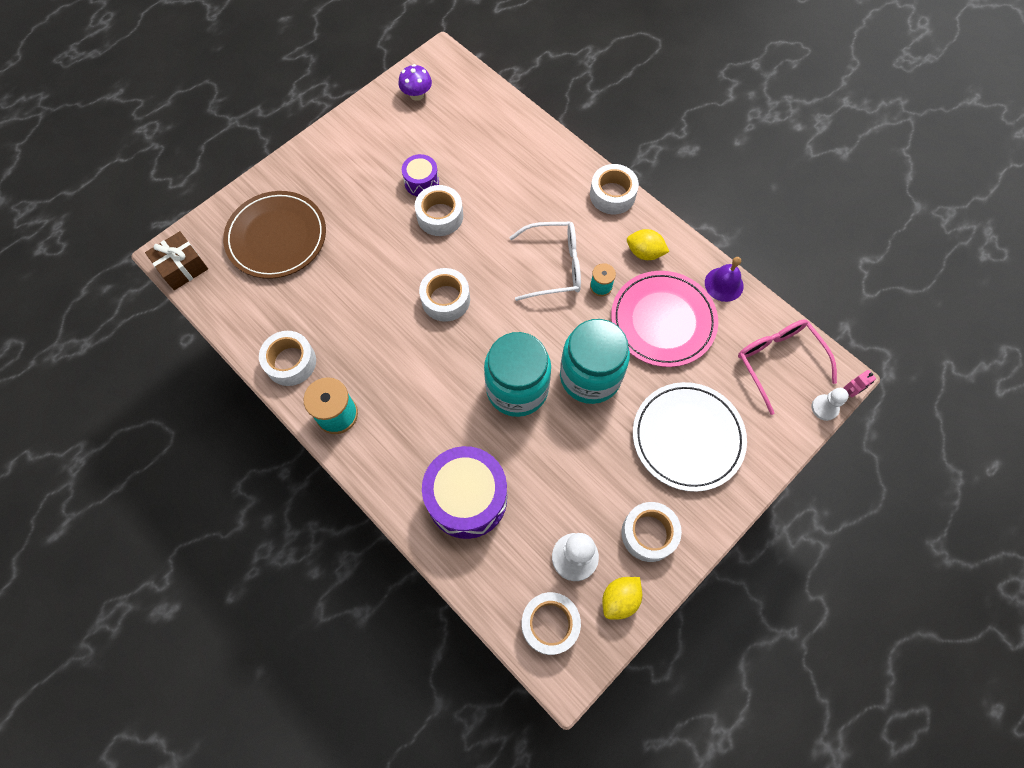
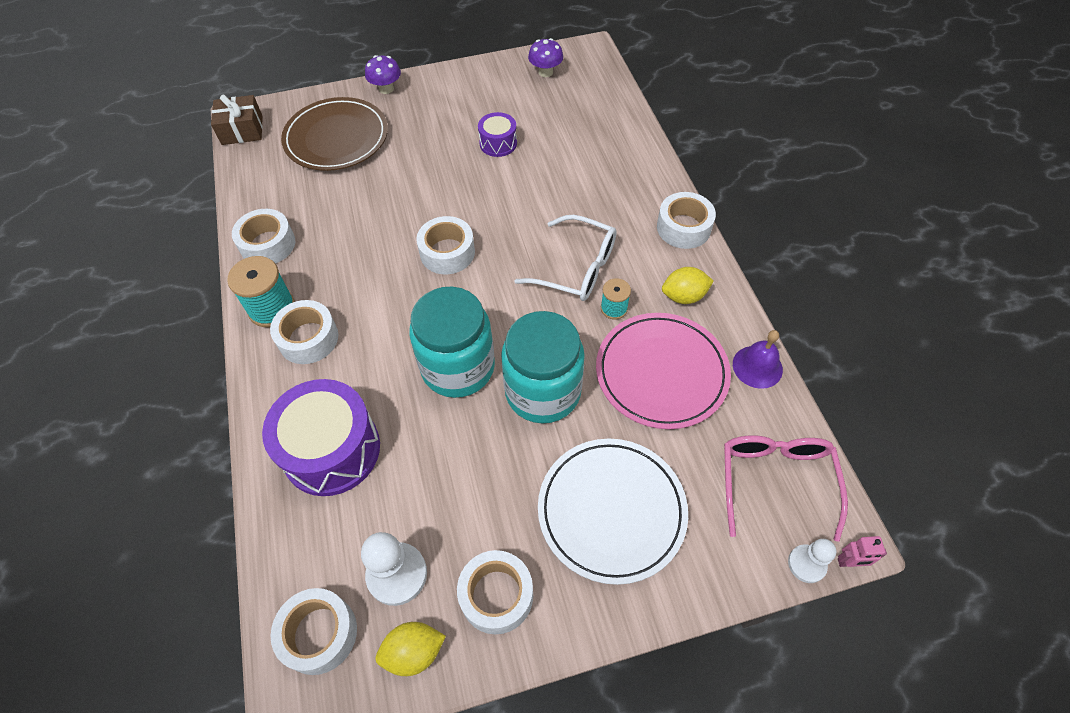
camera: 30 degrees right, 10 degrees down
white tape [415,185,463,236] -> white tape moved to [270,300,338,364]
yellow lemon [627,229,669,260] -> yellow lemon turned 60 degrees counterclockwise [662,267,714,304]
none -> purple mushroom [365,55,401,94]

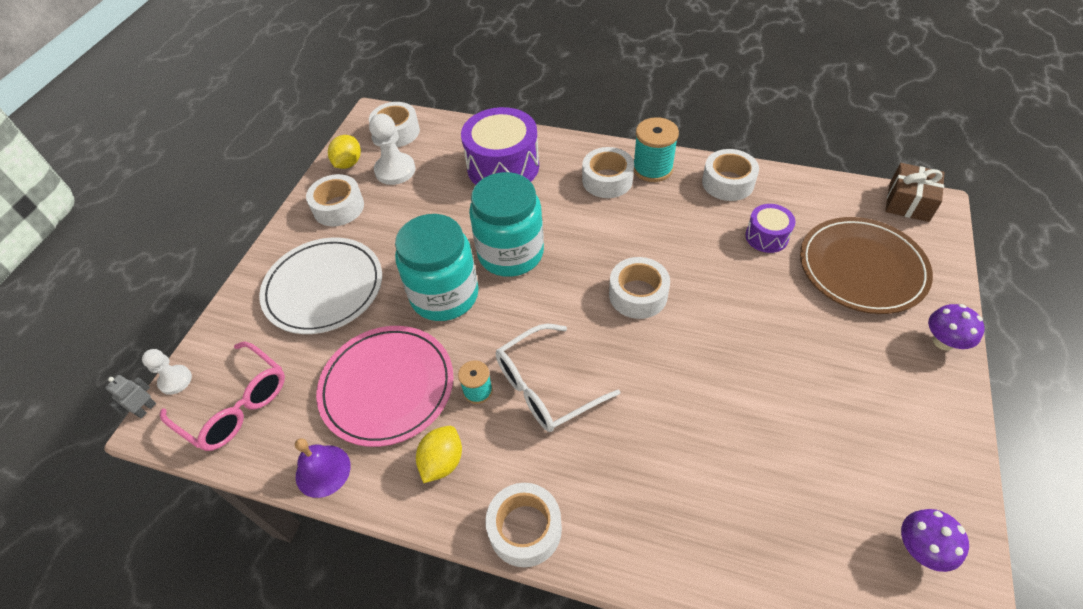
camera: 125 degrees right, 5 degrees down
purple drum [478,112,517,157] -> purple drum moved to [745,204,795,253]
pink robot [838,536,887,567] -> grey robot [105,375,156,418]

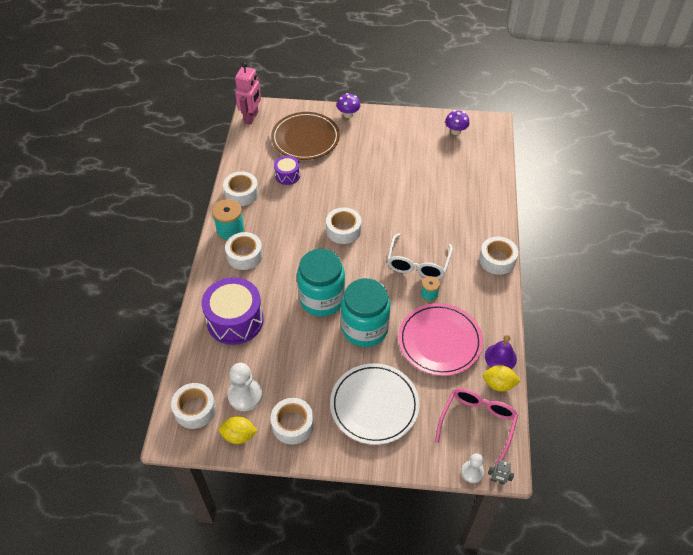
camera: 105 degrees left, 0 degrees up
yellow lemon [416,426,462,483] -> yellow lemon moved to [483,365,521,392]
white glasses [496,324,621,432] -> white glasses turned 60 degrees clockwise [387,233,453,279]
brown gift [885,163,945,222] -> pink robot [235,63,261,125]

